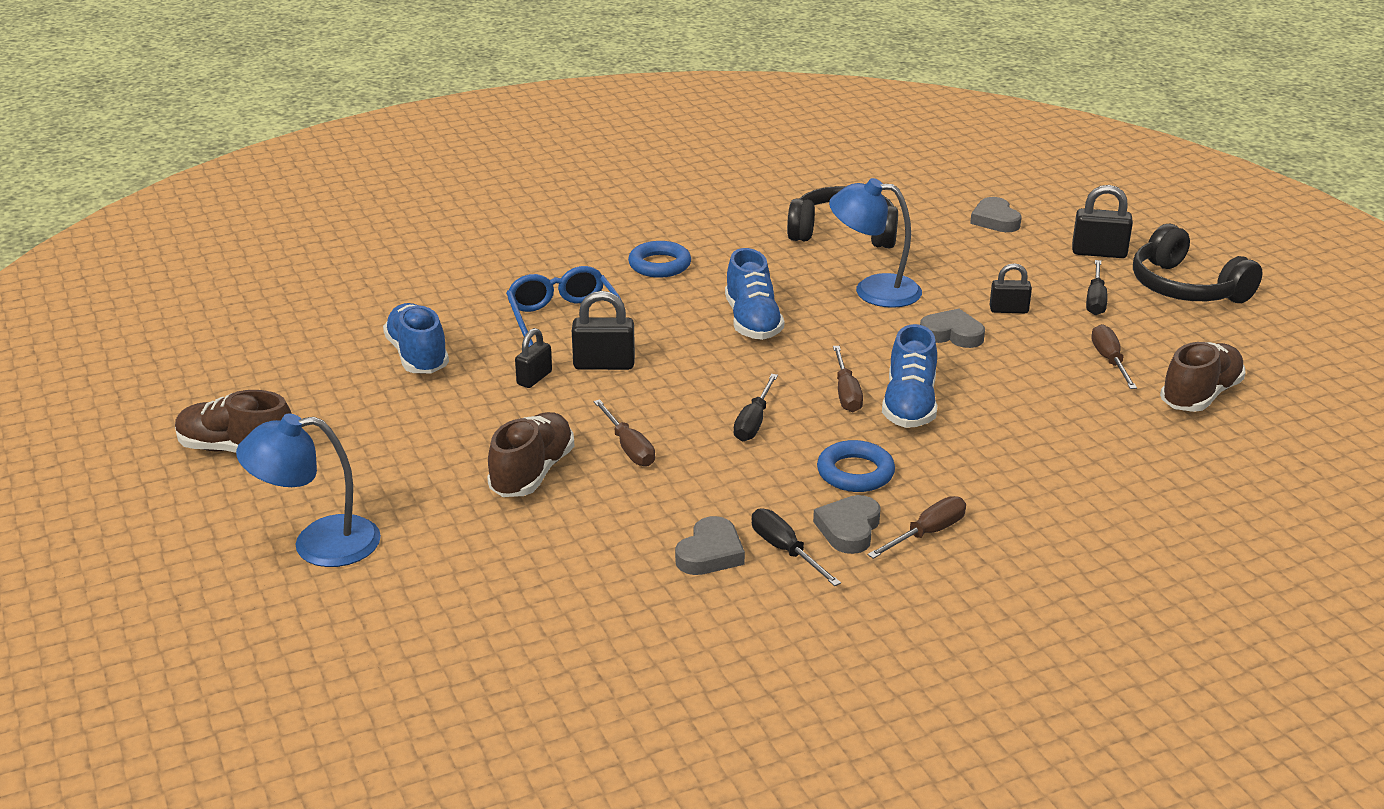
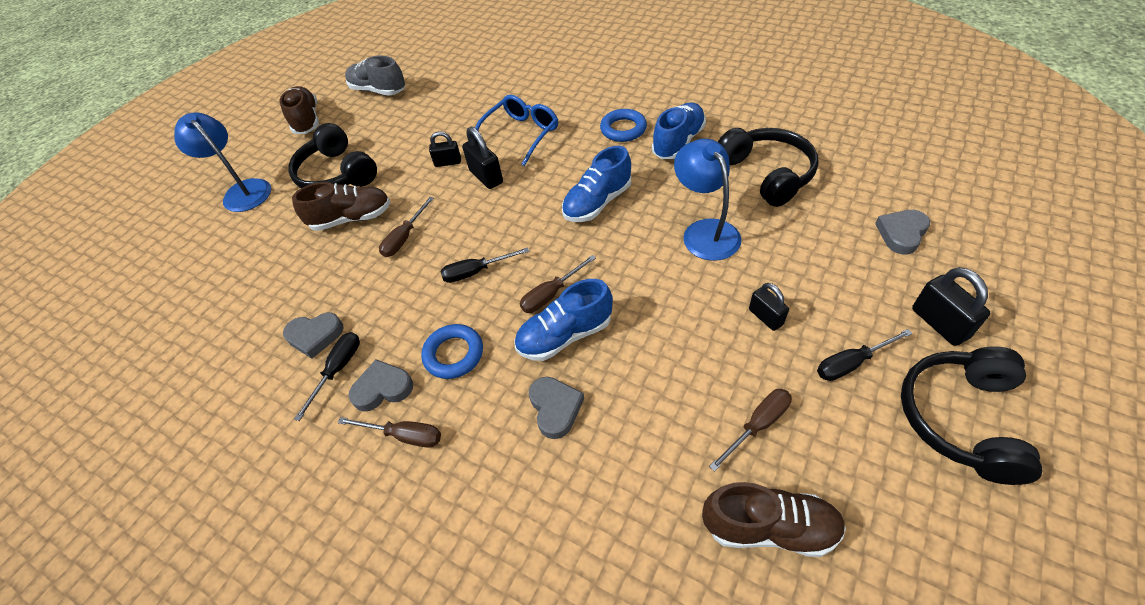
camera: 60 degrees right, 20 degrees up
blue shoe [383,303,449,374] -> blue shoe moved to [652,102,706,159]
grey heart [920,309,985,348] -> grey heart moved to [529,377,584,439]
none -> black headphones [289,123,377,188]
none -> grey shoe [345,55,405,96]

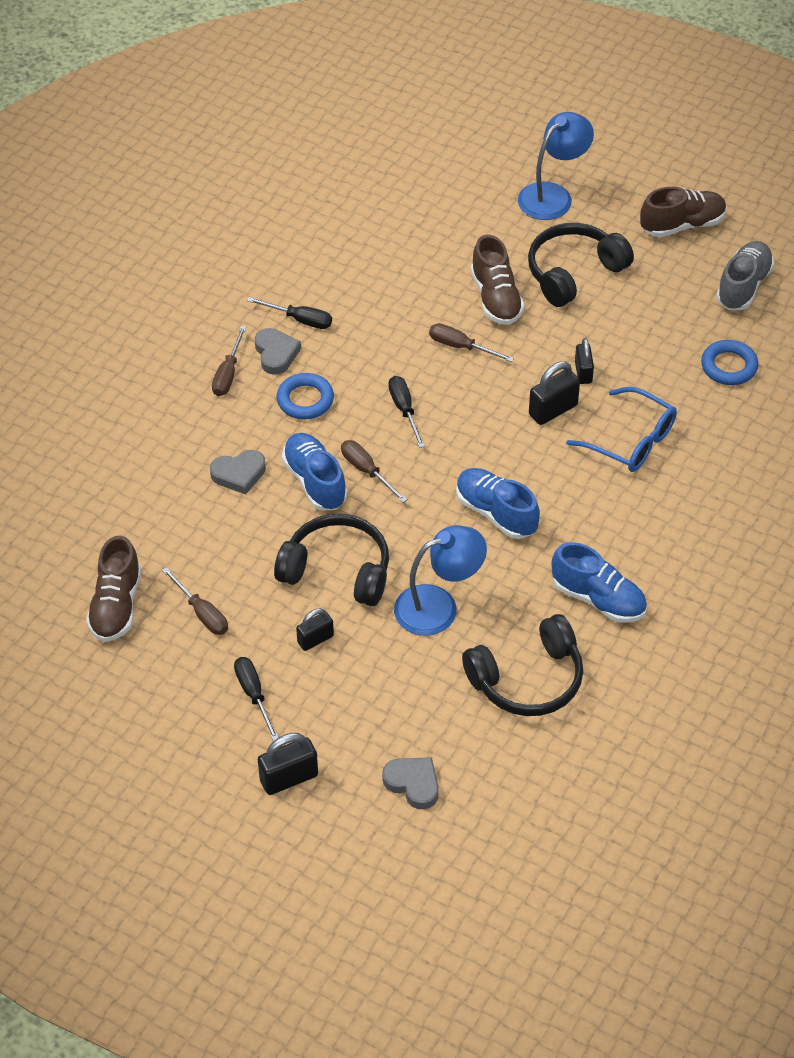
camera: 85 degrees right, 0 degrees up
grey heart [283,313,344,359] -> none
blue ring [600,109,647,142] -> blue ring moved to [701,340,758,385]
black headphones [901,346,1043,485] -> black headphones moved to [274,514,389,606]

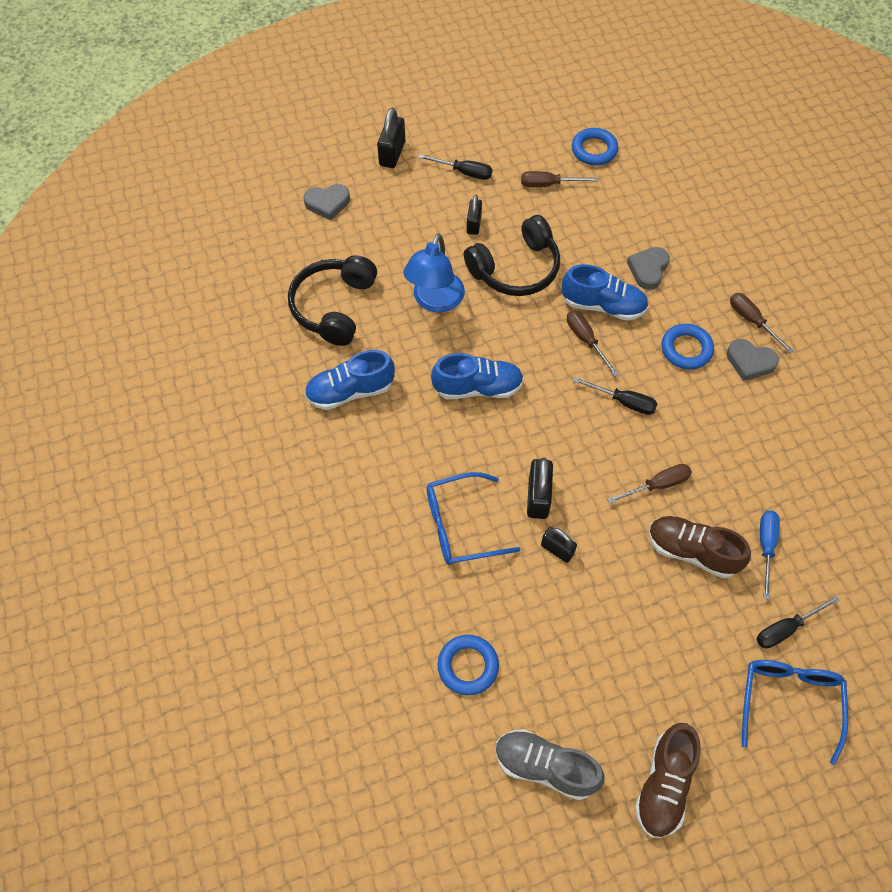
camera: 130 degrees right, 10 degrees up
brown shoe [86,535,141,642] -> blue ring [572,128,618,165]
black screwdriver [247,297,332,329] -> black screwdriver moved to [757,596,840,649]
brown screwdriver [341,440,407,503] -> brown screwdriver turned 120 degrees counterclockwise [567,310,619,377]
blue lamp [518,112,594,220] -> blue glasses [742,660,848,765]
black headphones [528,223,634,307] -> none
grey shoe [716,241,774,310] -> grey shoe turned 135 degrees clockwise [495,729,605,800]
none -> blue screwdriver [760,510,780,600]

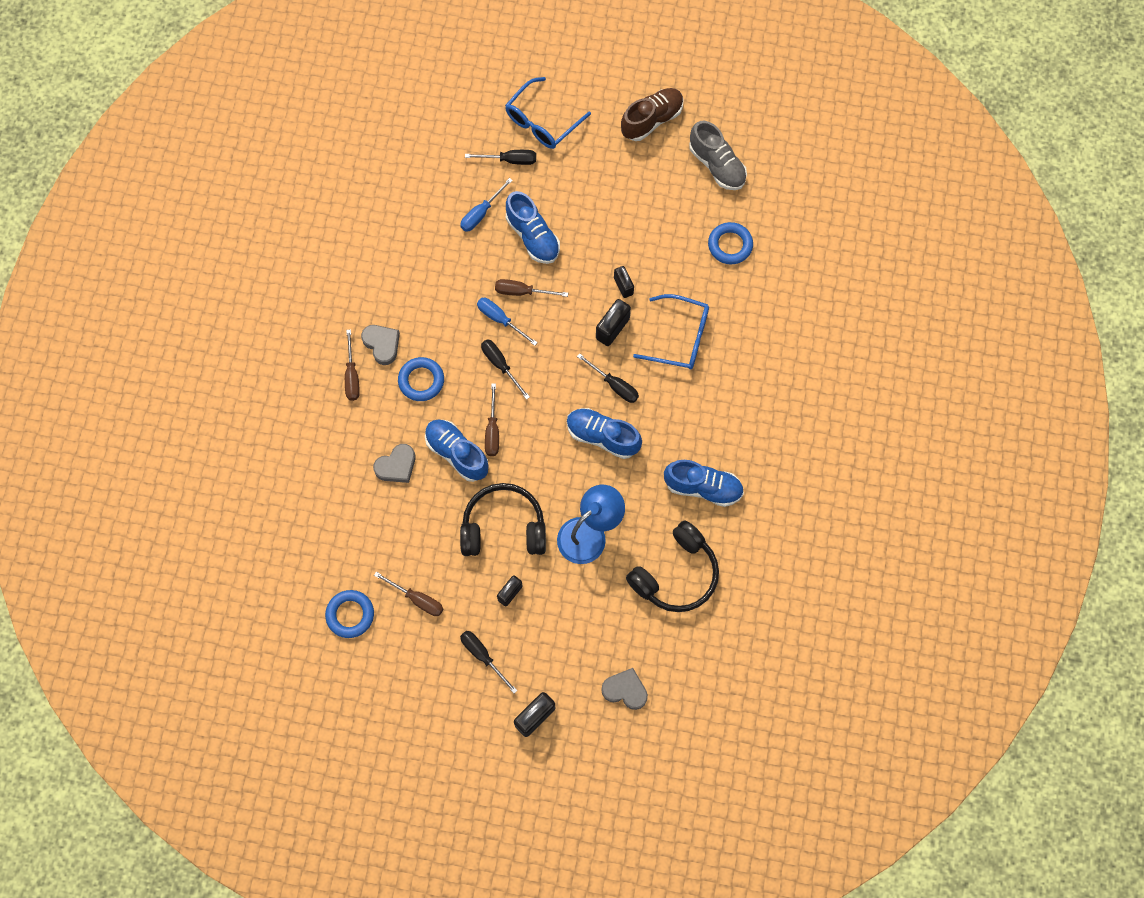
camera: 150 degrees left, 10 degrees up
brown shoe [649,516,751,578] -> blue shoe [506,191,560,264]
none -> blue screwdriver [477,298,538,346]
none -> black screwdriver [577,353,639,403]

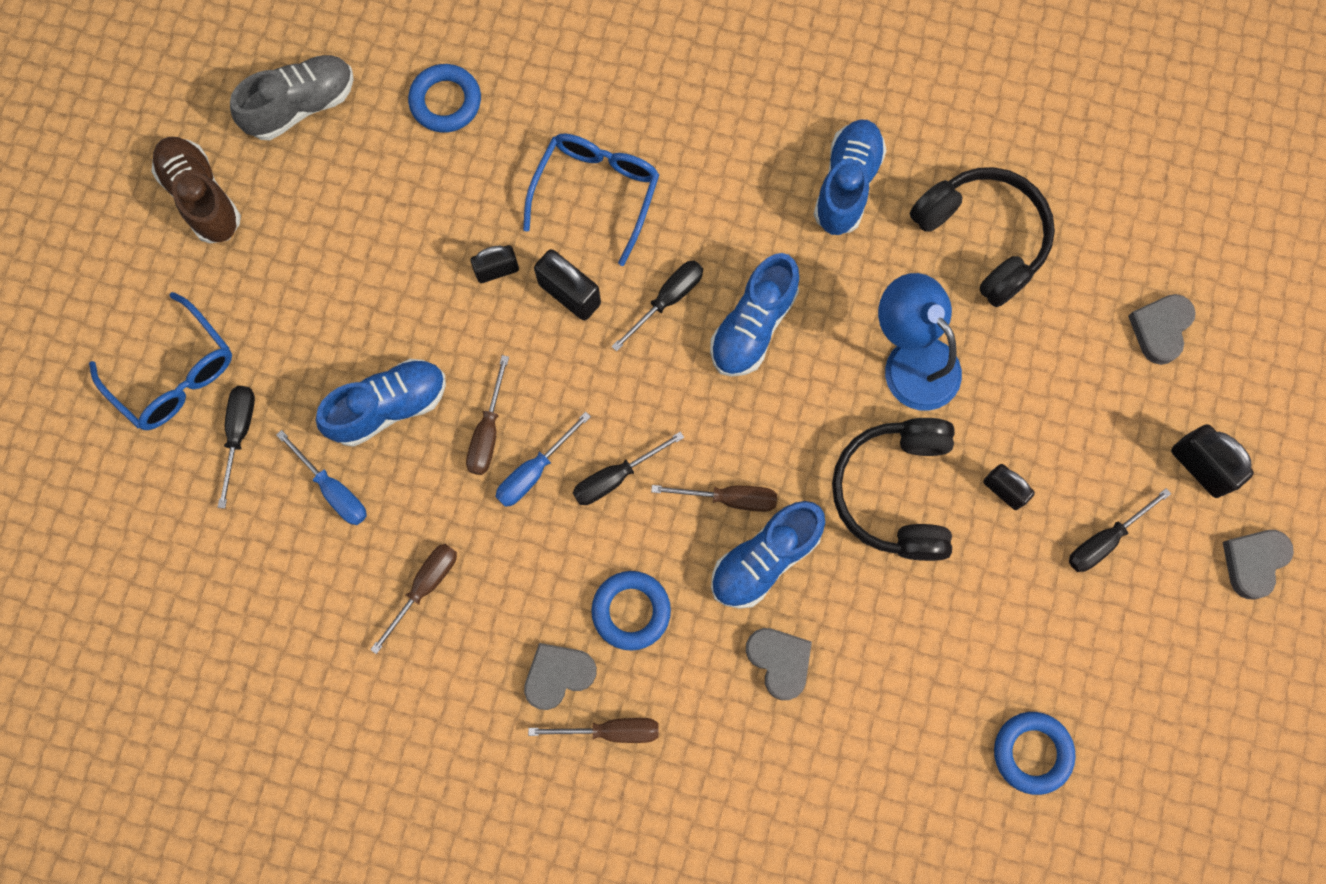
camera: 85 degrees left, 5 degrees up
brown screwdriver [374,572,443,616] -> brown screwdriver moved to [370,544,457,654]
none -> grey heart [1223,530,1294,600]

